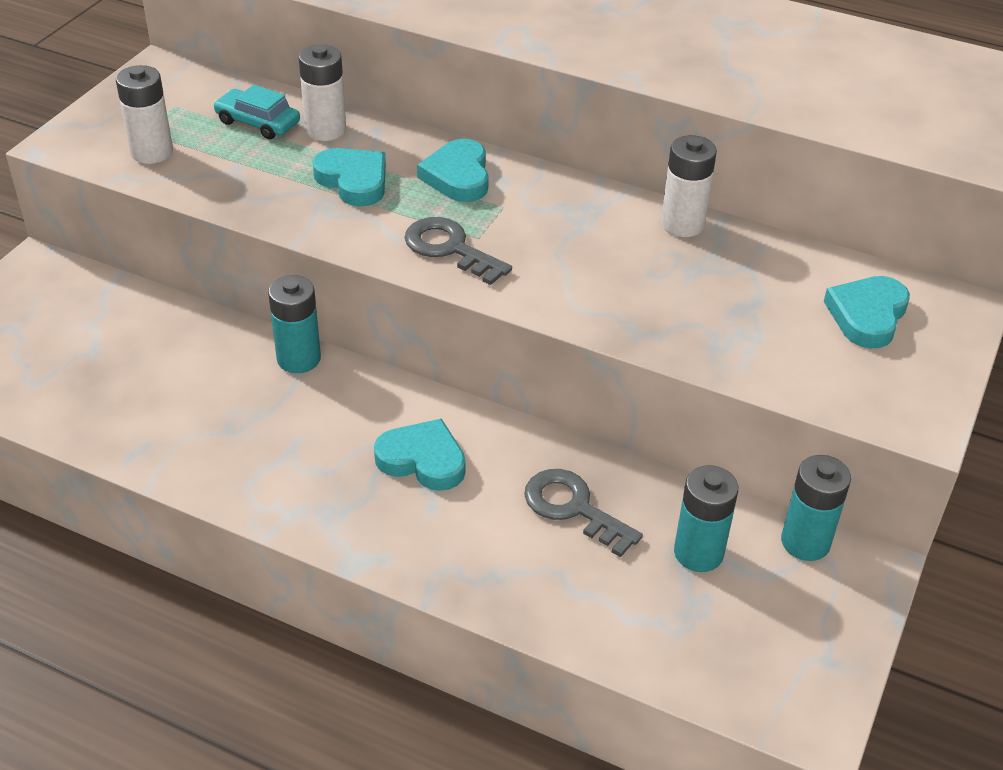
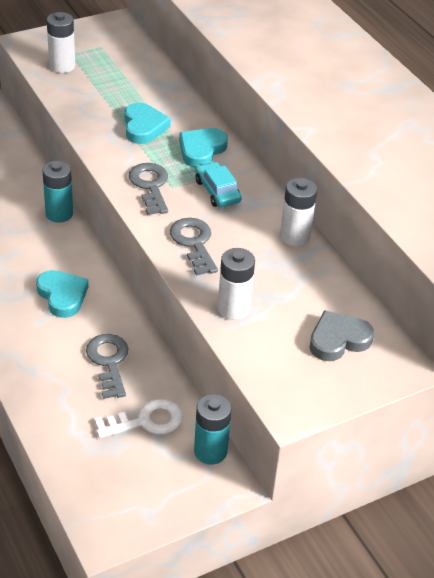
camera: 35 degrees right, 0 degrees up
turquoise car [213,85,300,139] -> turquoise car moved to [195,162,242,207]
white battery [299,45,346,141] -> white battery moved to [218,248,255,320]
turquoise battery [674,465,738,572] -> white key [94,399,183,438]
turquoise heart [824,276,910,348] -> grey heart [310,310,374,361]
none -> grey key [170,218,218,276]

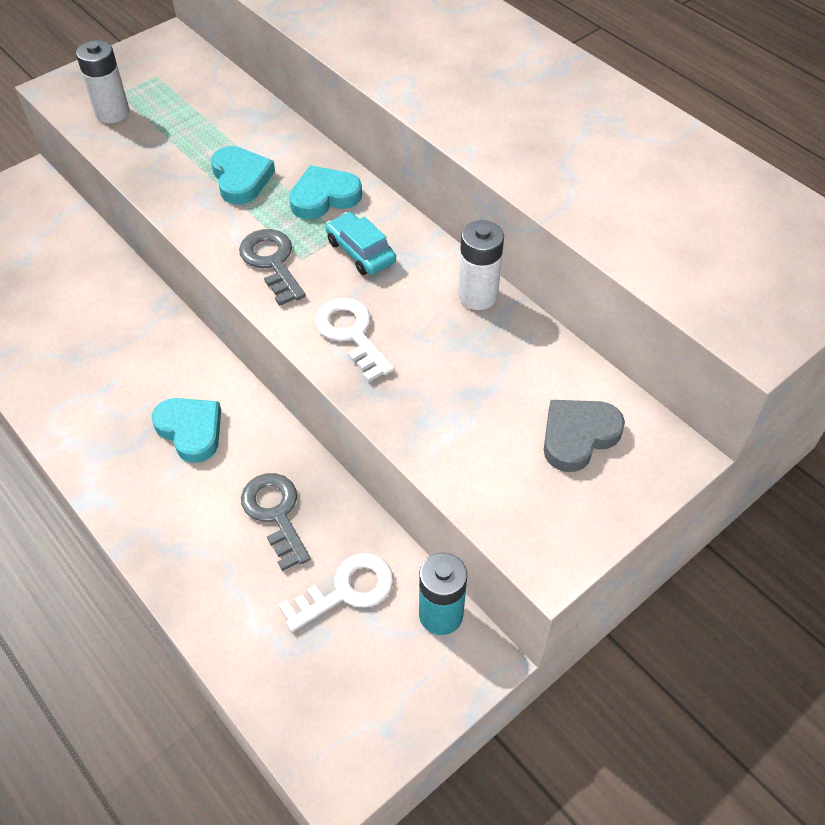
camera: 10 degrees left, 10 degrees up
turquoise battery [42,161,73,223] -> none
grey key [170,218,218,276] -> white key [315,298,394,382]
turquoise heart [179,128,228,168] -> turquoise heart turned 45 degrees clockwise [289,165,362,220]
white battery [218,248,255,320] -> none

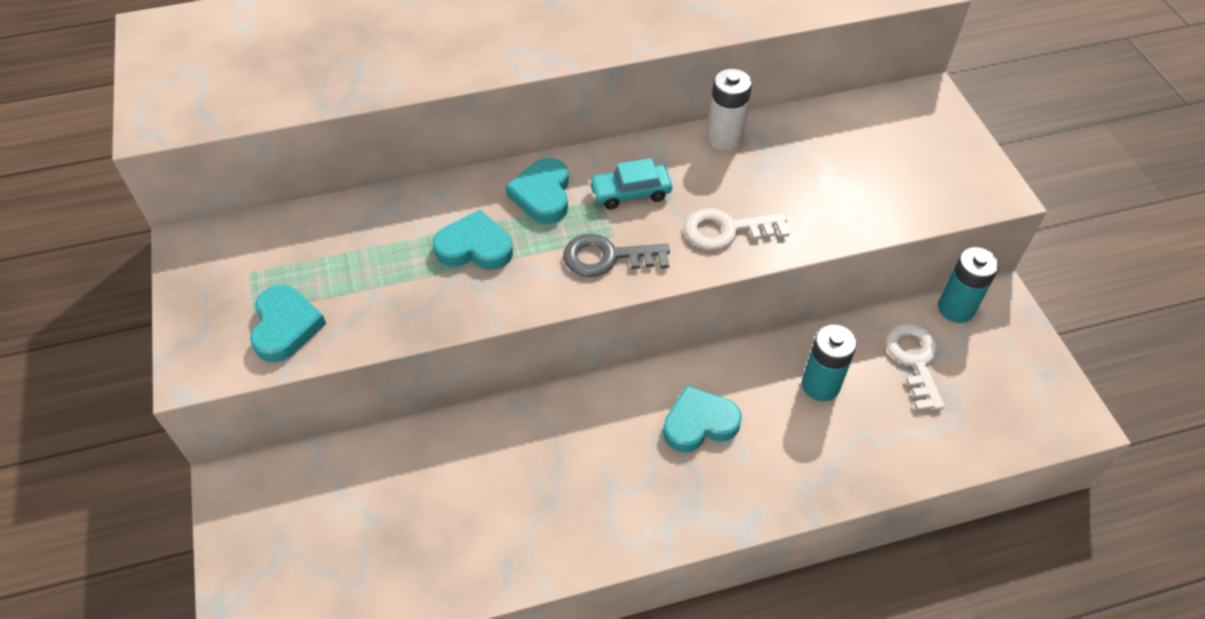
camera: 65 degrees left, 0 degrees up
white battery [76,40,130,123] -> turquoise heart [250,285,326,362]
grey key [241,473,311,571] -> turquoise battery [802,324,857,401]
grey heart [544,400,625,472] -> none

